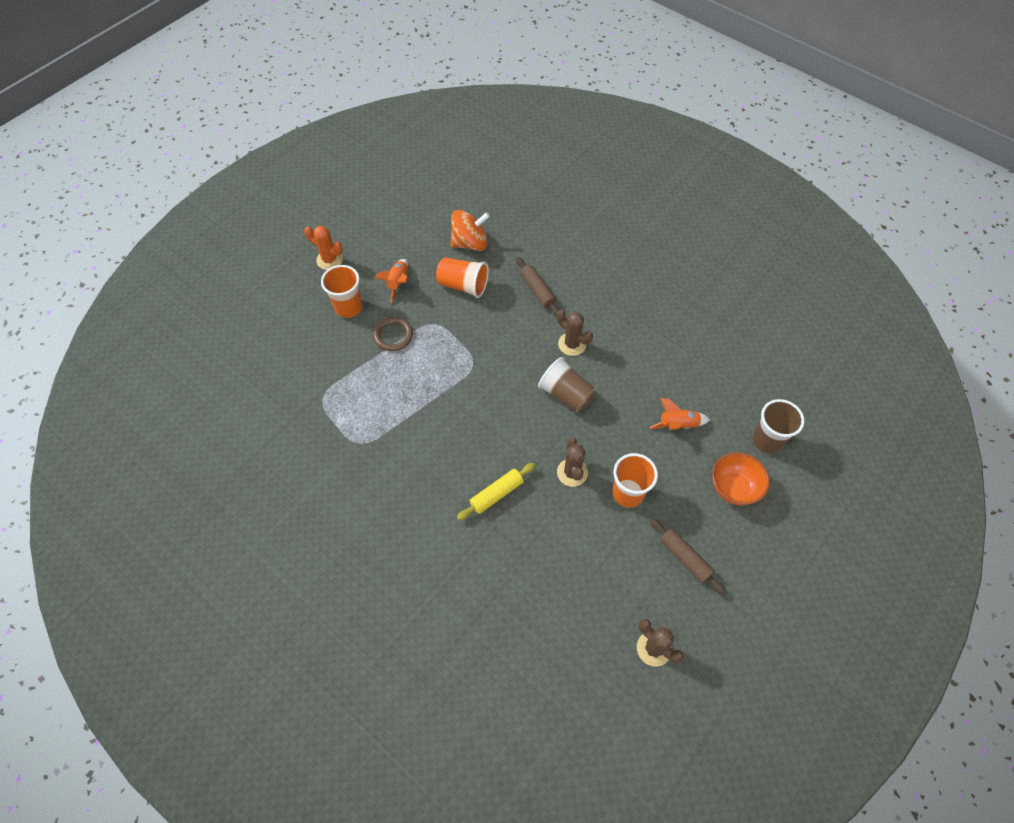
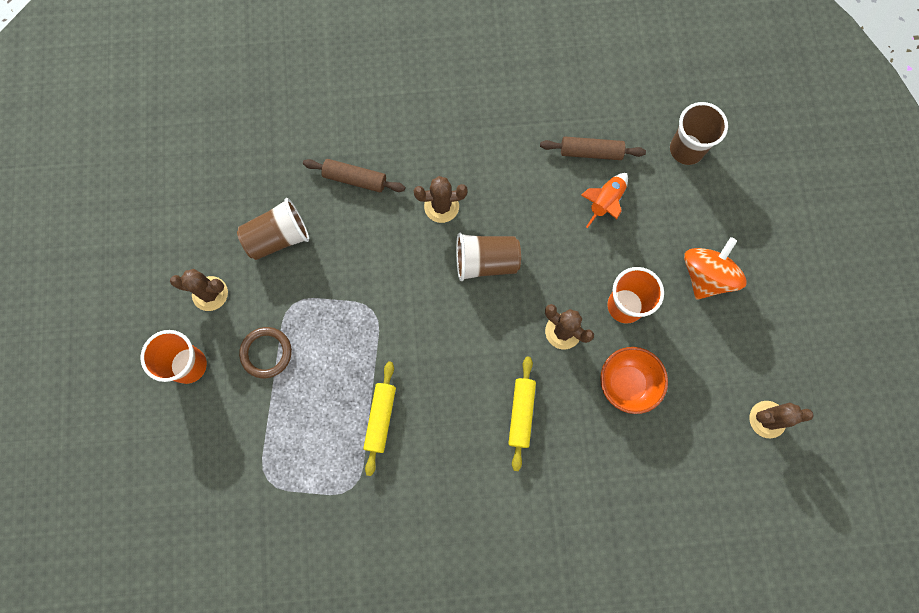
camera: 45 degrees left, 15 degrees up
orange cactus [304,226,343,270] -> none
orange rocket [374,259,408,303] -> brown cactus [170,269,228,311]
orange cup [436,257,489,298] -> brown cup [237,198,309,260]
orange spinning top [451,210,490,251] -> orange spinning top moved to [684,237,747,300]
brown rolling pin [649,518,726,595] -> brown rolling pin moved to [540,137,646,160]
orange bowl [712,452,770,505] -> orange bowl moved to [600,347,668,414]
none -> yellow rolling pin [364,361,396,476]

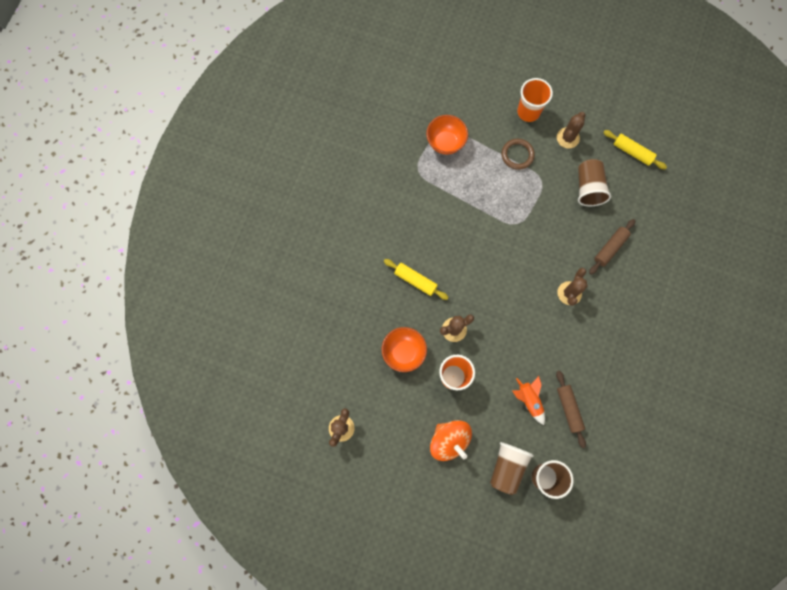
camera: 115 degrees right, 0 degrees up
yellow rolling pin [364,361,396,476] -> yellow rolling pin moved to [603,130,667,169]
brown cup [456,233,521,281] -> brown cup moved to [490,442,534,495]
brown rolling pin [540,137,646,160] -> brown rolling pin turned 45 degrees counterclockwise [556,371,586,448]
none -> orange bowl [426,115,468,155]

